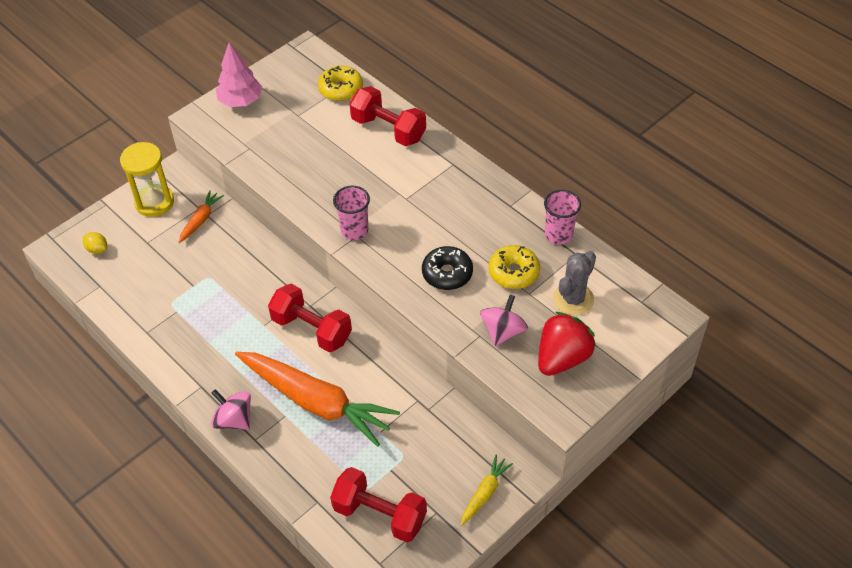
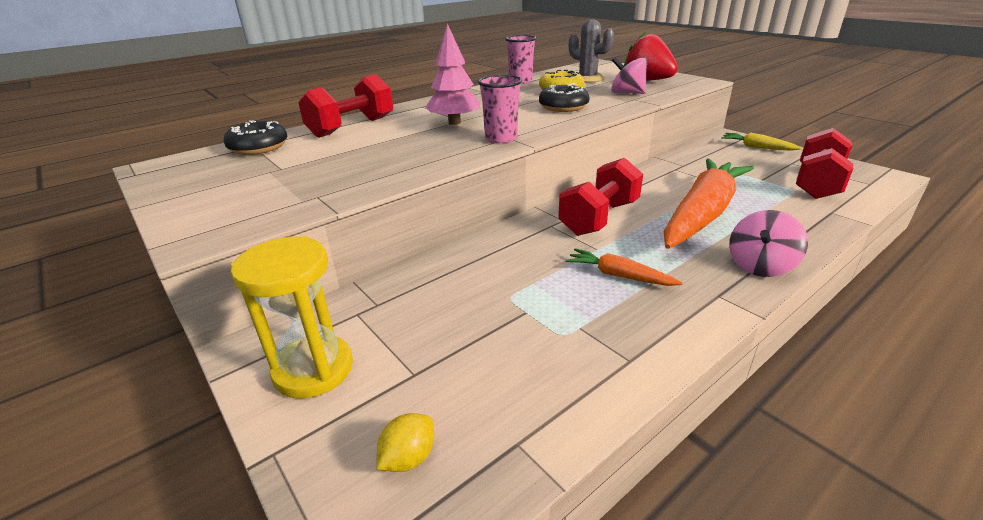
camera: 85 degrees left, 20 degrees down
orange carrot [178,190,224,243] -> orange carrot moved to [566,248,682,286]
pink tree [216,42,262,107] -> pink tree moved to [426,23,480,125]
yellow donut [318,66,363,101] -> black donut [223,120,287,155]

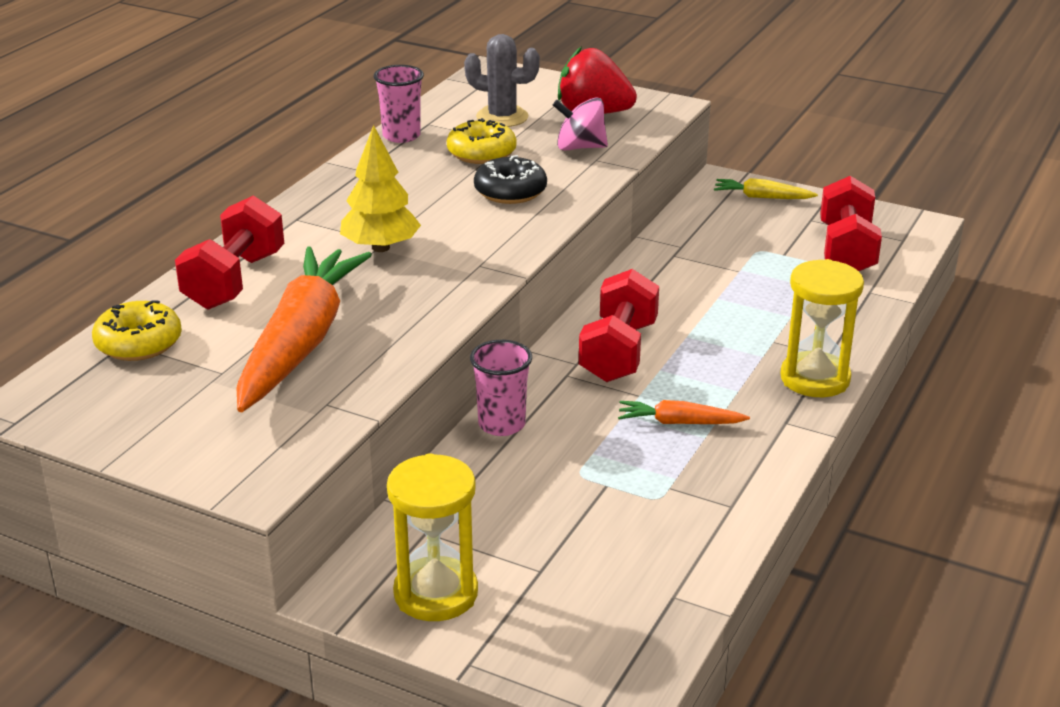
camera: 25 degrees left, 0 degrees up
black donut [223,120,287,155] -> yellow donut [92,300,182,361]
yellow lemon [376,413,434,472] -> none
pink tree [426,23,480,125] -> yellow tree [340,125,421,252]
pink cup [478,75,522,143] -> pink cup moved to [470,340,532,436]
orange carrot [663,158,754,249] -> orange carrot moved to [237,246,372,412]
pink spinning top [729,210,808,277] -> yellow hourglass [780,259,864,397]

